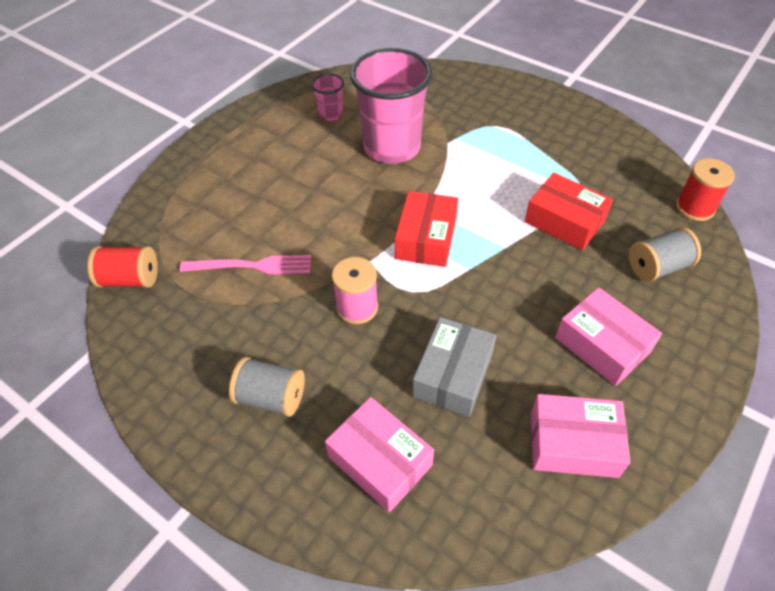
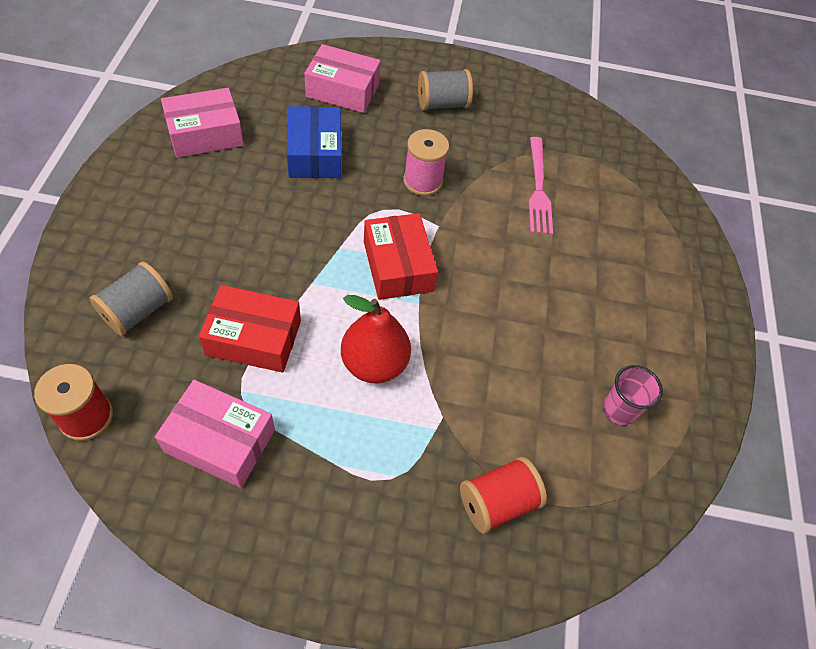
camera: 145 degrees right, 5 degrees up
red spool [88,246,158,288] -> red spool moved to [460,457,547,534]
pink fork [180,255,311,275] -> pink fork turned 60 degrees counterclockwise [529,137,553,235]
pink cup [350,48,433,164] -> none
grey box [412,317,497,417] -> blue box [287,106,342,178]
pink box [555,287,662,386] -> pink box moved to [155,380,275,488]
none -> red pear [341,295,411,383]

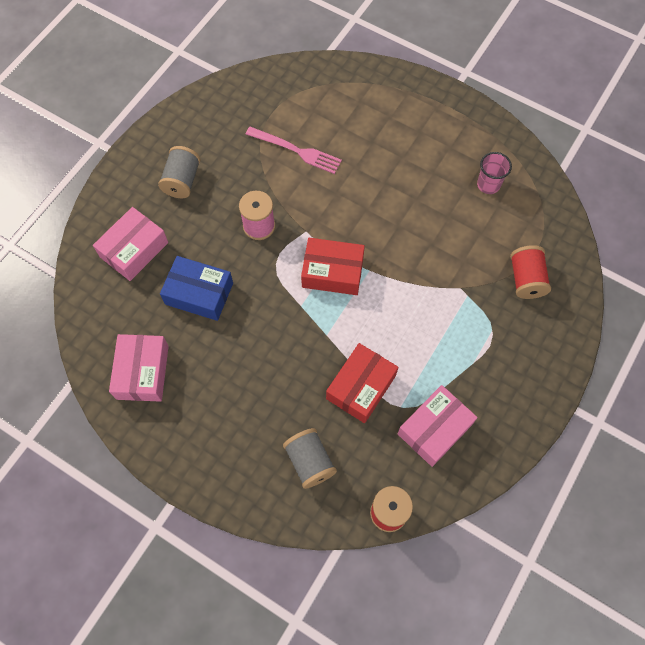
camera: 60 degrees left, 10 degrees up
red pear [341,295,411,383] -> none

